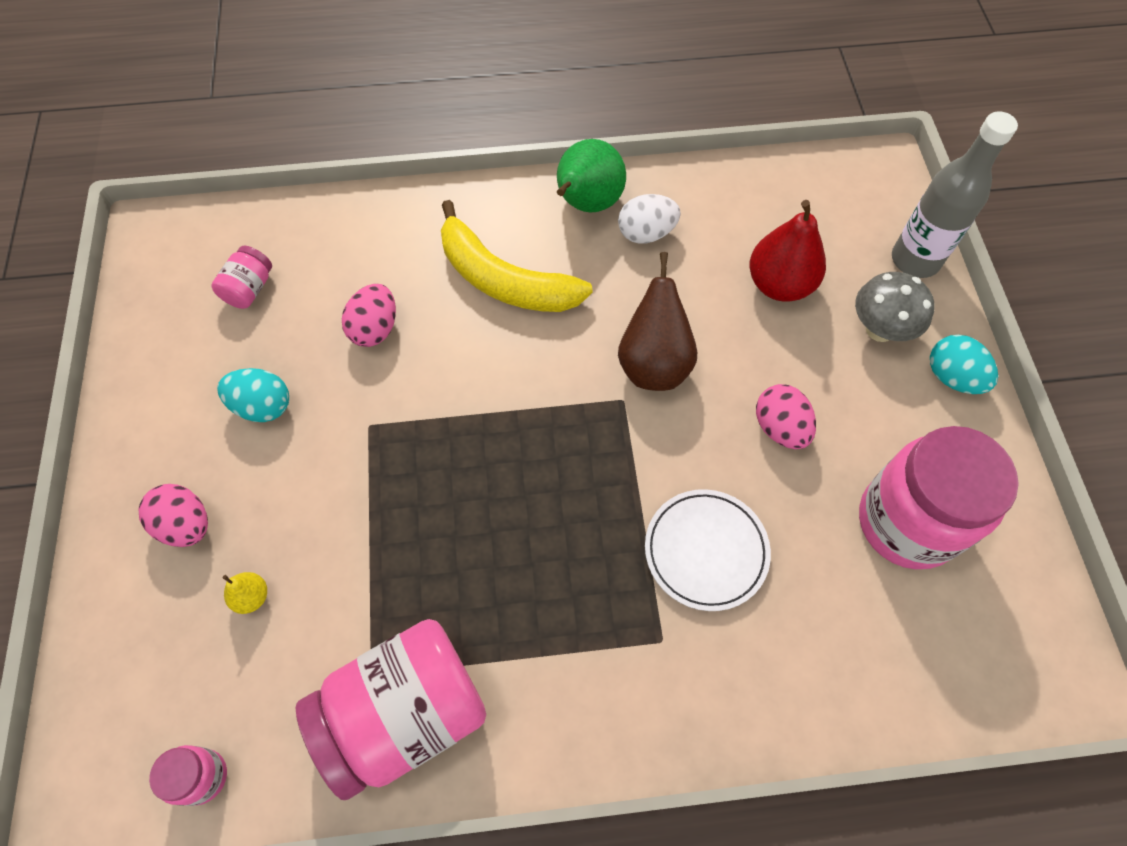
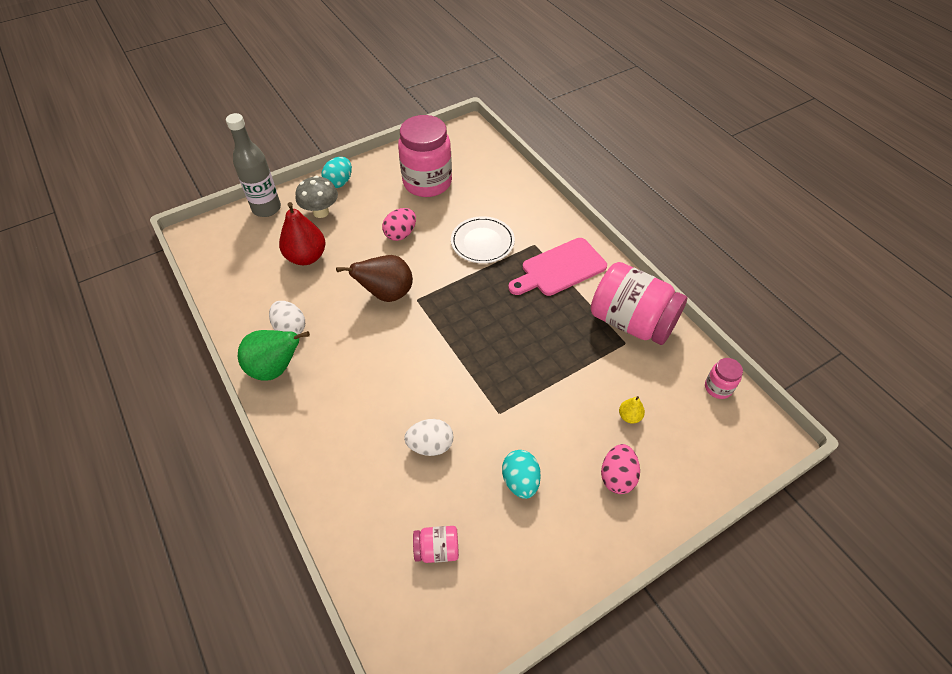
camera: 115 degrees left, 10 degrees down
pink egg [342,284,396,347] -> white egg [404,419,453,456]
yellow banana [441,200,593,312] -> none
none -> pink cutting board [508,238,607,296]

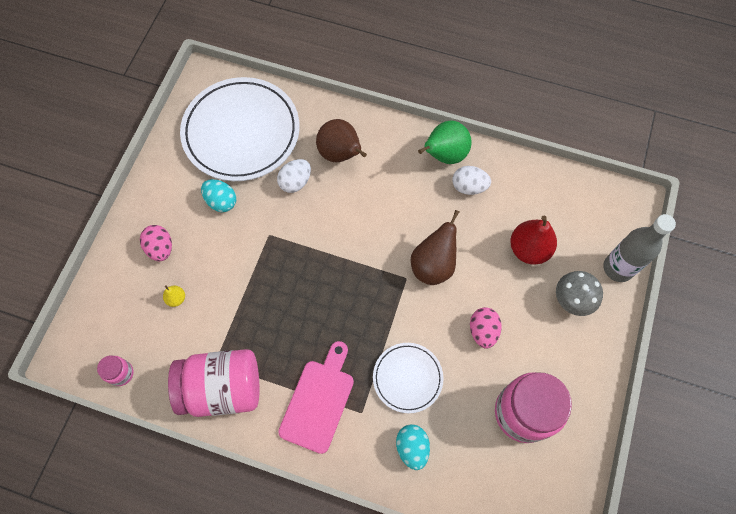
camera: 140 degrees right, 15 degrees up
turquoise egg [321,157,352,188] -> turquoise egg moved to [396,424,430,470]
pink jar [413,526,459,563] -> white plate [180,77,300,181]
none -> brown pear [316,119,367,162]

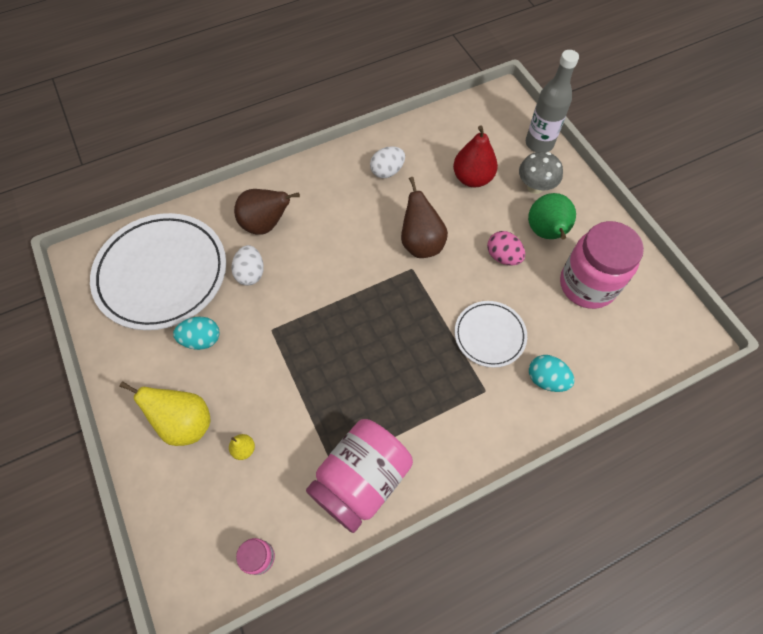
camera: 45 degrees left, 5 degrees down
pink egg [140,225,172,261] -> yellow pear [120,381,210,446]
pink cutting board [278,341,354,454] -> none
green pear [418,121,471,164] -> green pear moved to [528,193,576,240]

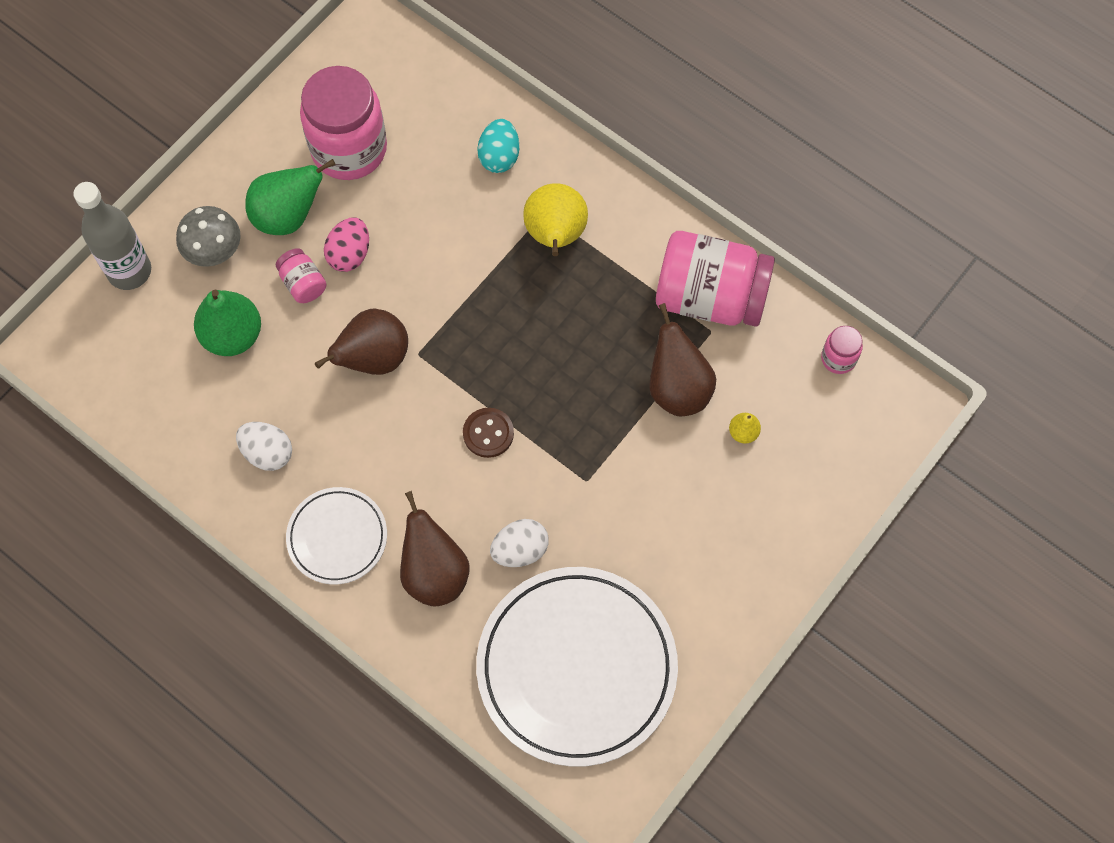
camera: 115 degrees left, 5 degrees up
yellow pear [120,381,210,446] -> yellow pear moved to [523,183,588,256]
turquoise egg [173,317,219,350] -> none
red pear [453,125,498,187] -> green pear [194,290,261,356]
white plate [455,301,527,368] -> white plate moved to [286,487,387,585]
none -> pink jar [276,248,326,303]
none -> brown button [463,408,514,458]
none -> brown pear [649,303,716,416]

